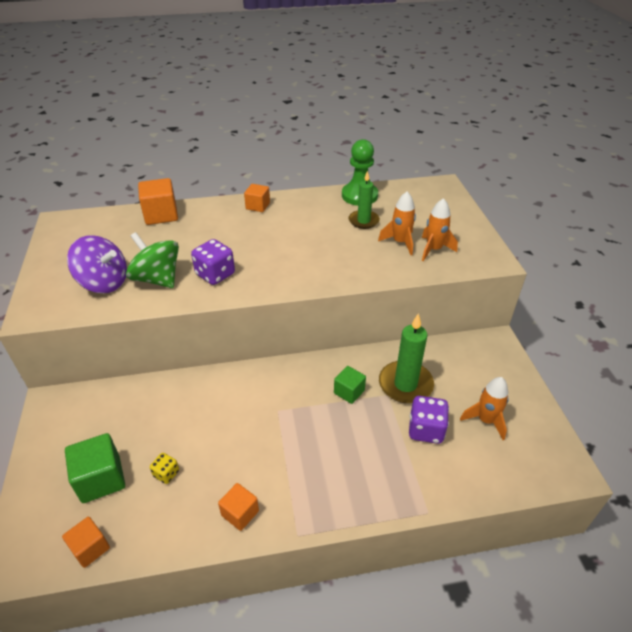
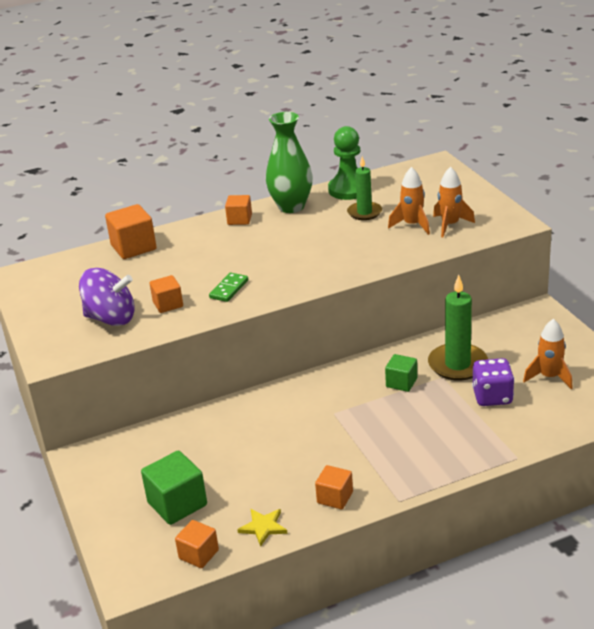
camera: 10 degrees left, 10 degrees down
green spinning top [126,232,179,288] -> orange cube [150,275,183,313]
yellow dice [150,453,179,484] -> none
purple dice [191,239,235,285] -> green domino [209,273,248,302]
none -> yellow star [237,509,287,547]
none -> green vase [266,112,313,213]

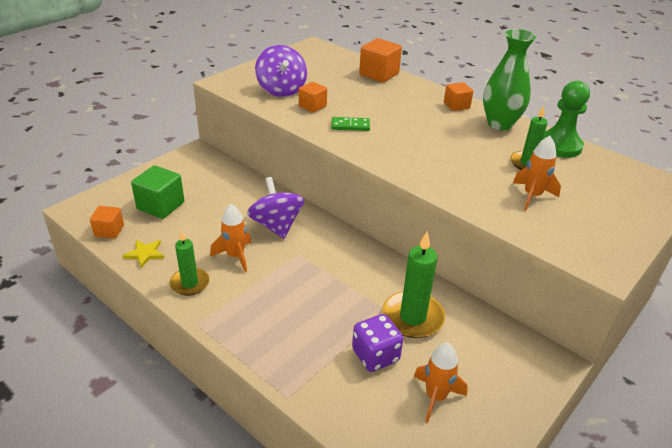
camera: 60 degrees right, 5 degrees up
orange cube [315,465,353,509] -> green candle [170,230,209,296]
green cube [385,354,417,392] -> none
orange rocket [433,167,475,237] -> orange rocket moved to [210,204,251,272]
none -> purple spinning top [247,177,305,239]

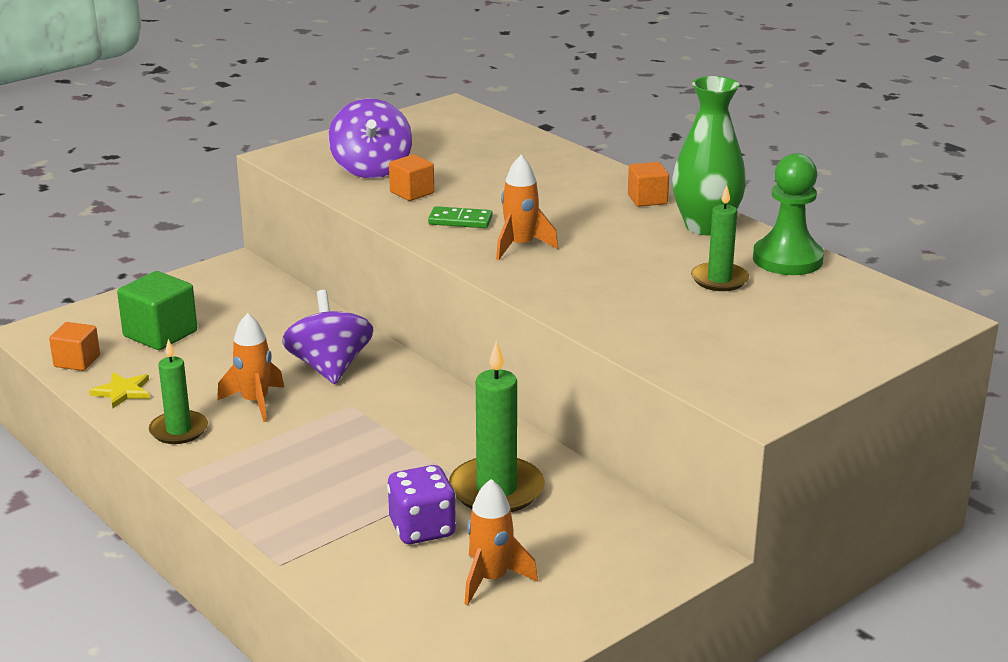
camera: 10 degrees right, 10 degrees down
orange cube [359,38,402,83] -> none
orange rocket [513,136,561,210] -> orange rocket moved to [496,155,558,260]

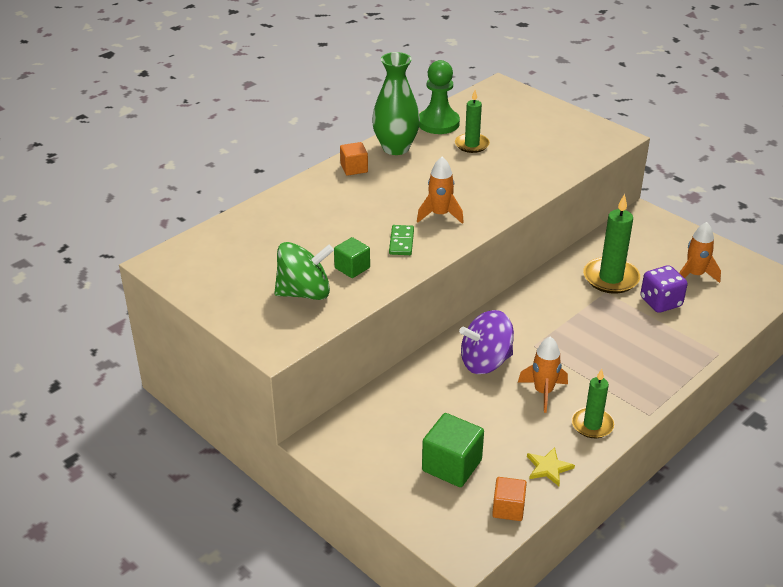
camera: 95 degrees left, 10 degrees up
purple spinning top [328,98,412,178] -> green spinning top [274,242,334,300]
orange cube [389,154,434,201] -> green cube [334,237,370,278]

